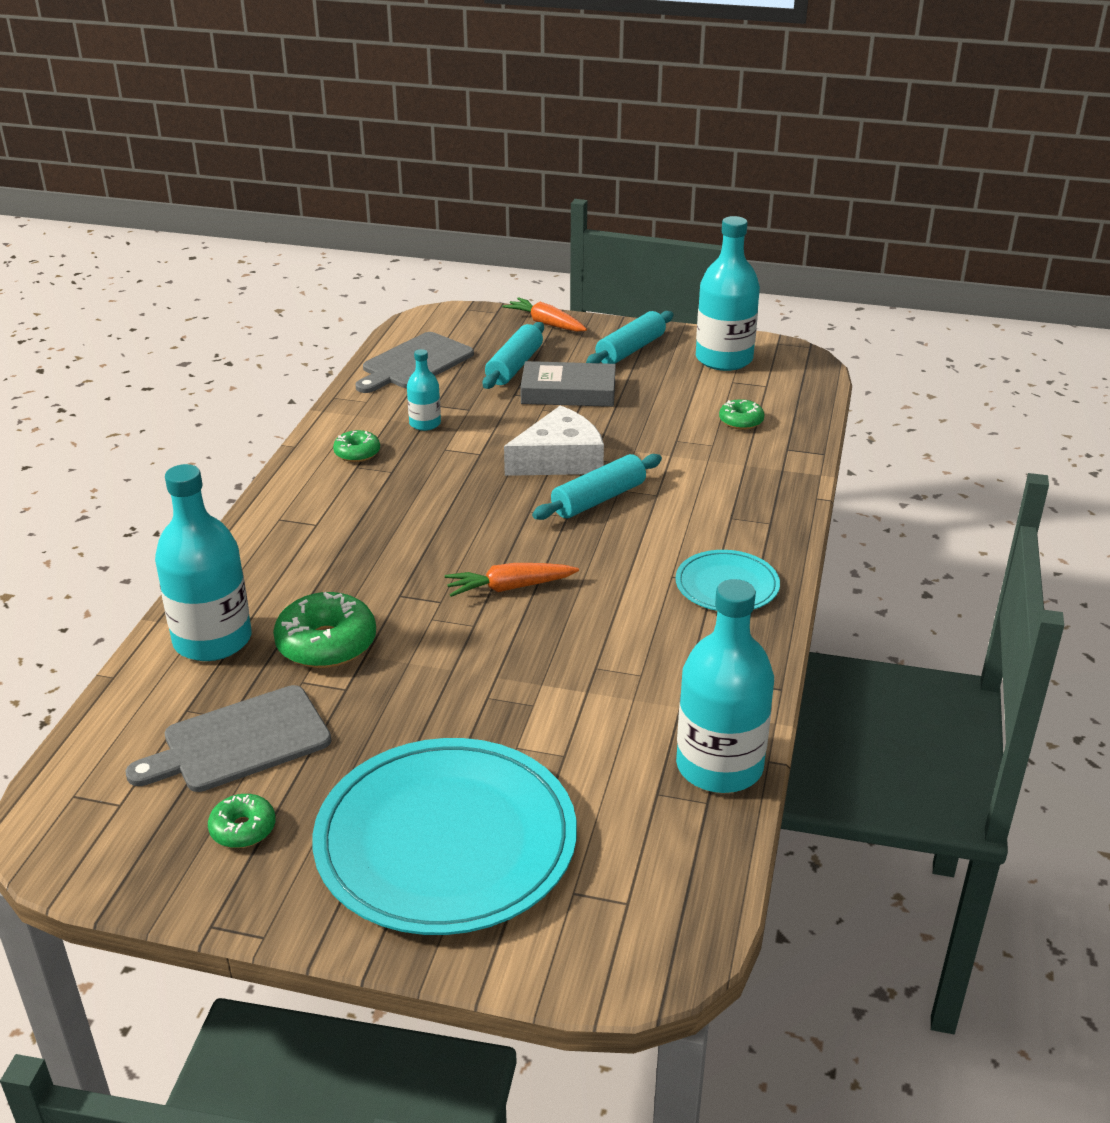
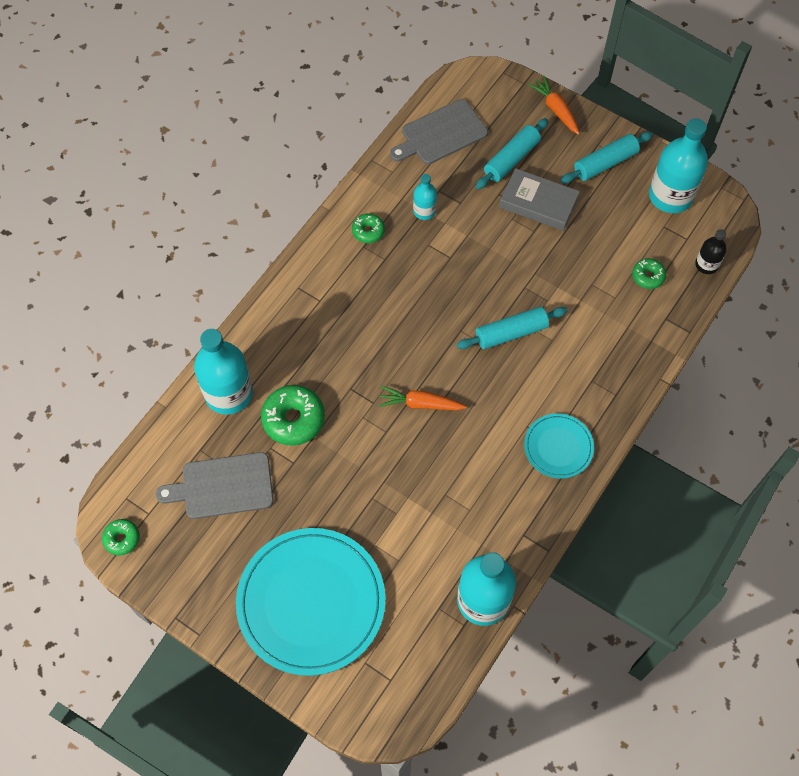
camera: 20 degrees right, 30 degrees up
green donut [208,794,276,848] -> green donut moved to [102,519,140,556]
white cheese [504,406,604,476] -> none
none -> black bottle [695,229,727,274]

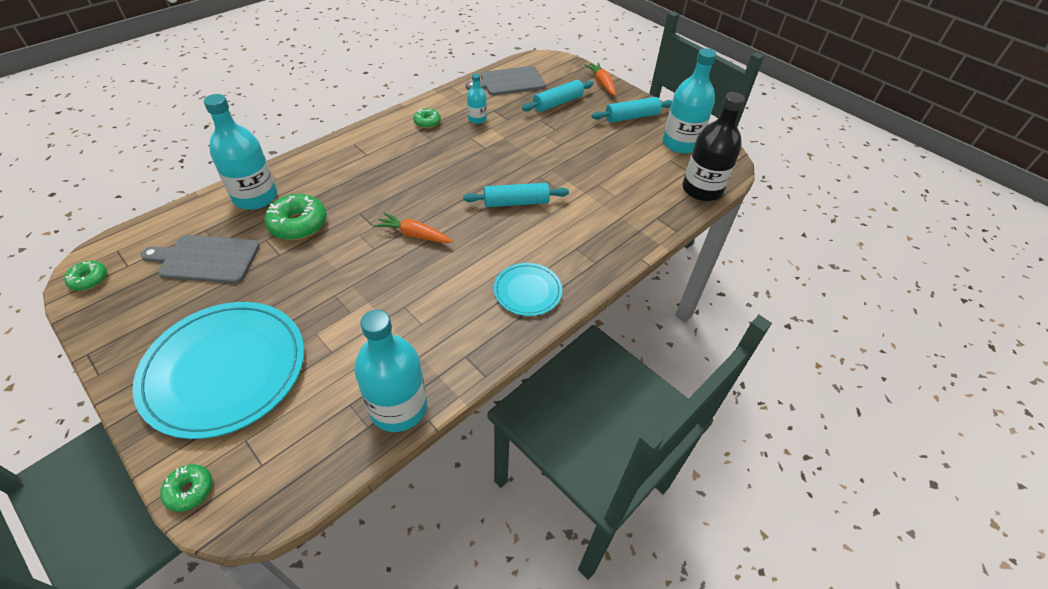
camera: 10 degrees right, 15 degrees down
grey book [499,168,580,231] -> none
green donut [632,258,666,289] -> green donut moved to [160,464,212,512]
black bottle [695,229,727,274] -> black bottle [682,92,745,201], size x1.97

